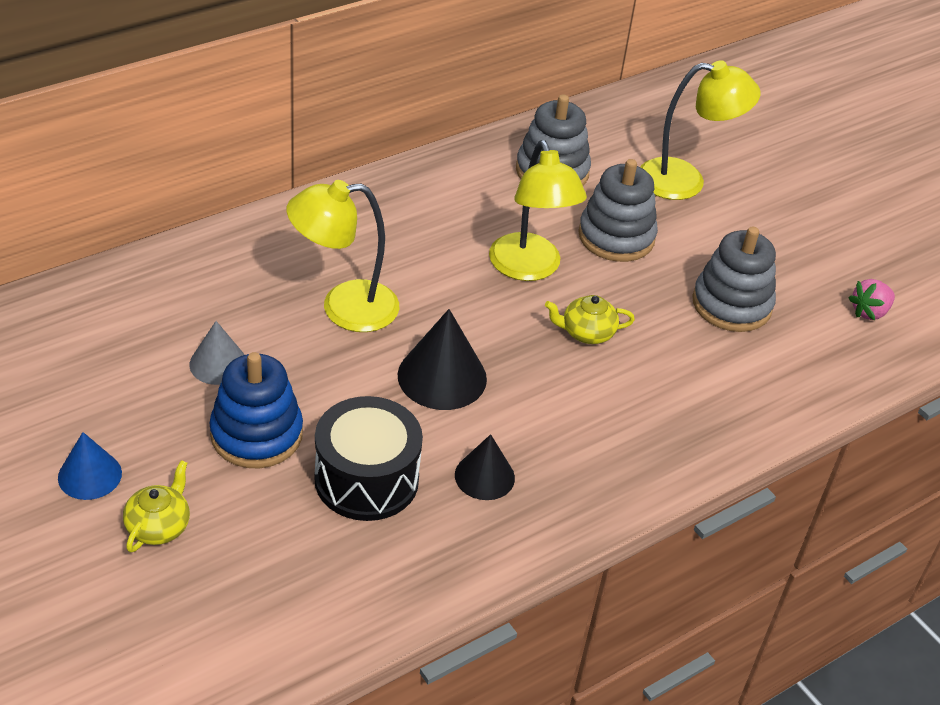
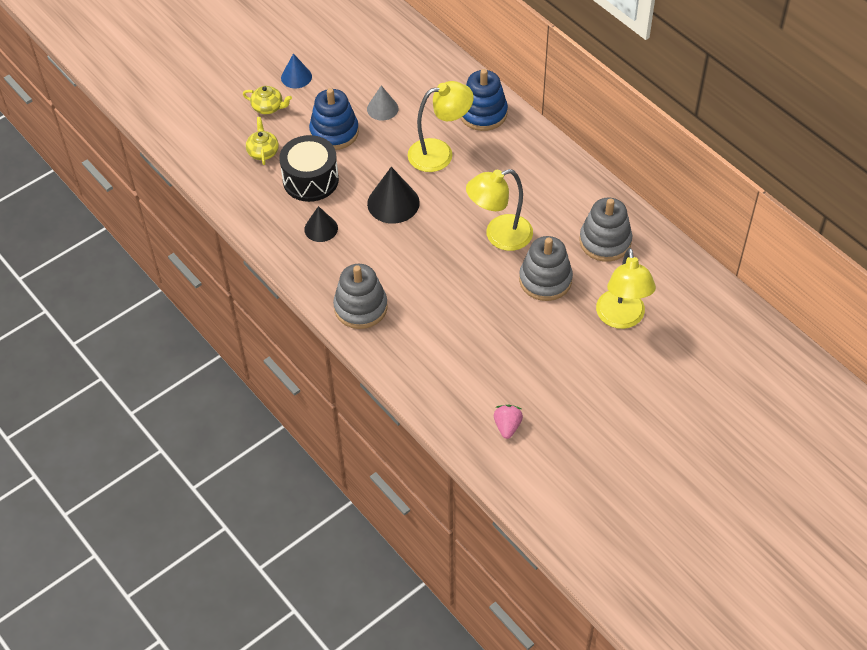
camera: 90 degrees right, 10 degrees up
yellow lamp [287,180,399,332] -> yellow lamp turned 90 degrees clockwise [408,81,474,172]
yellow teapot [545,295,635,344] -> yellow teapot moved to [246,117,279,165]
grey stacking toy [692,227,776,332] -> grey stacking toy moved to [333,264,387,329]
pink strawberry [849,279,895,320] -> pink strawberry turned 45 degrees clockwise [494,405,523,439]
none -> blue stacking toy [460,69,508,131]

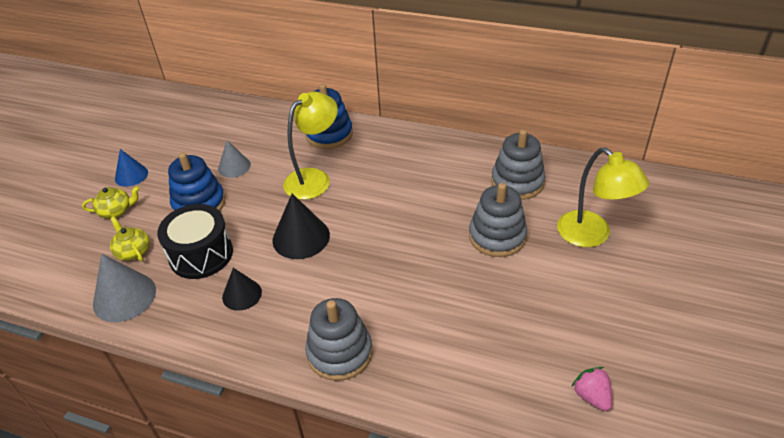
camera: 30 degrees left, 10 degrees down
yellow lamp [466,169,533,251] -> none
none -> grey cone [93,254,156,322]

